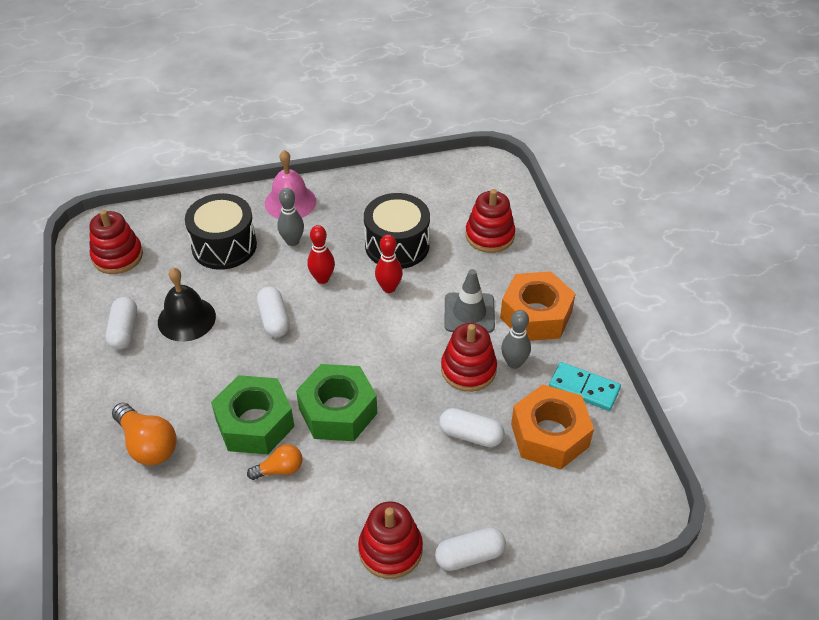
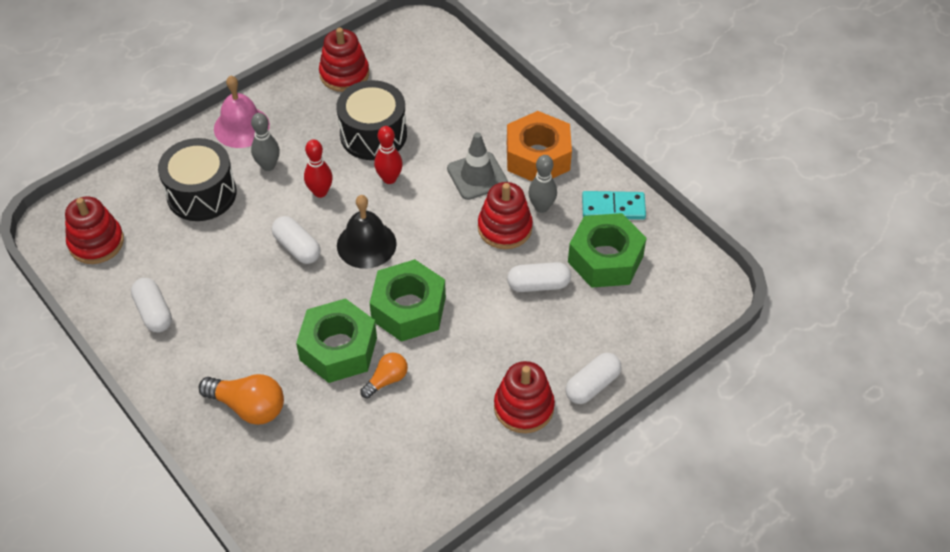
camera: 25 degrees left, 5 degrees up
black bell [158,268,216,342] -> black bell moved to [337,195,397,269]
red stacking toy [465,189,515,253] -> red stacking toy moved to [319,27,369,92]
orange nut [511,384,594,470] -> green nut [568,213,647,288]

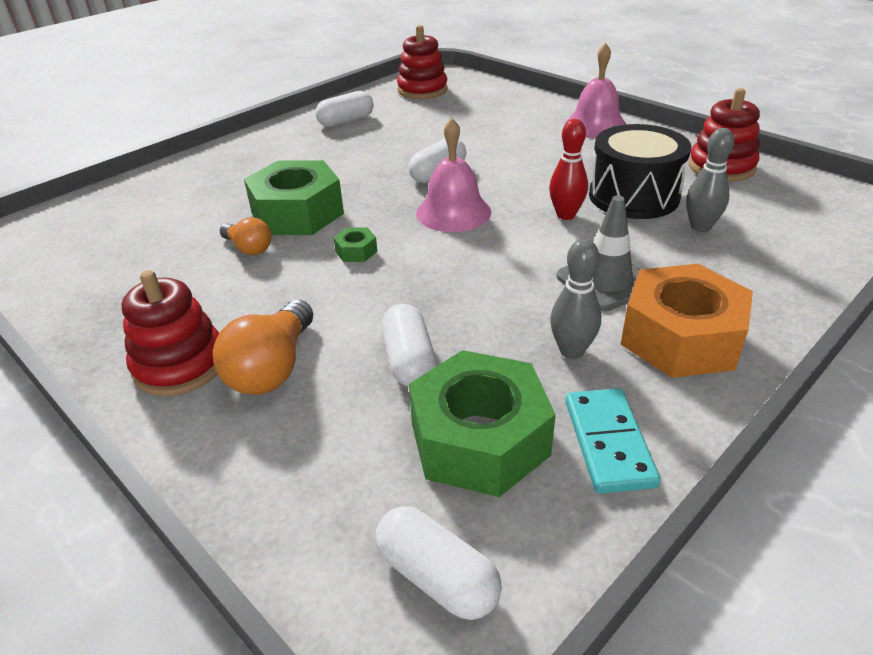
camera: 85 degrees right, 15 degrees down
black drum [158,138,237,221] -> none
orange light bulb [199,374,284,425] -> orange light bulb moved to [213,300,313,395]
grey bowling pin [251,113,280,171] -> grey bowling pin moved to [687,128,735,232]
red bowling pin [304,139,333,198] -> none
black bell [337,195,397,269] -> pink bell [416,118,491,232]
green nut [370,259,446,342] -> green nut [333,228,378,262], size x0.41
red stacking toy [478,182,533,249] -> none
white capsule [566,353,621,404] -> white capsule moved to [376,506,502,620]

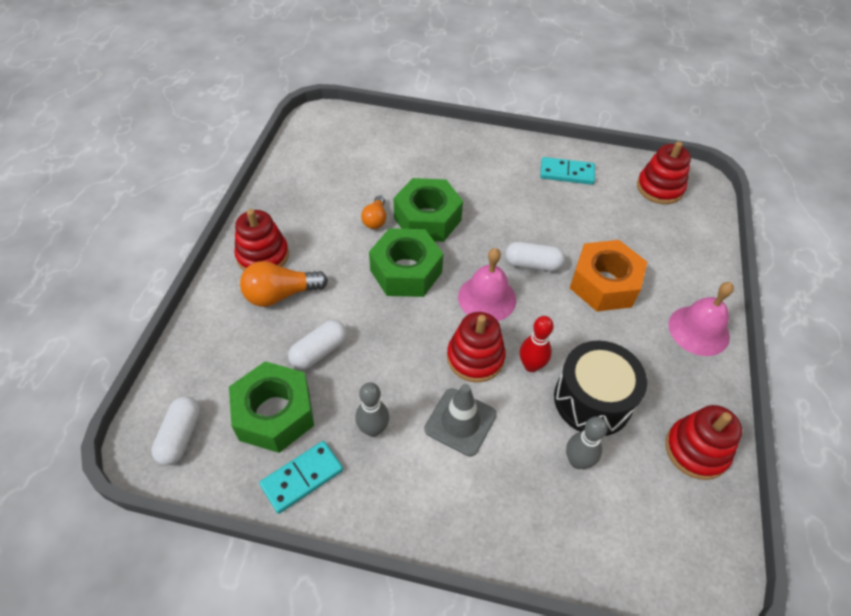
camera: 55 degrees right, 15 degrees up
white capsule [315,91,374,127] -> turquoise domino [540,157,595,185]
green nut [333,228,378,262] -> green nut [369,228,443,297], size x2.43
orange nut [621,264,753,378] -> orange nut moved to [570,240,647,312]
none -> red stacking toy [447,312,506,382]

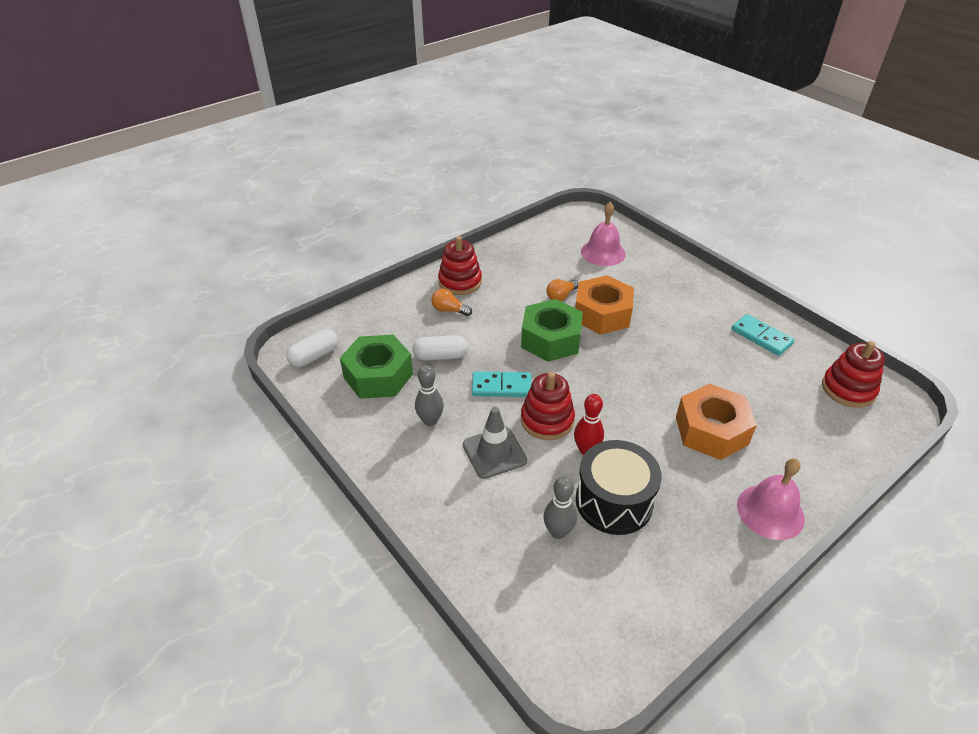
camera: 40 degrees right, 10 degrees down
orange light bulb [240,261,328,307] -> orange light bulb [431,289,472,316], size x0.61
turquoise domino [259,441,343,514] -> turquoise domino moved to [472,371,531,397]
green nut [394,178,463,242] -> orange nut [575,275,634,335]
pink bell [458,248,516,321] -> pink bell moved to [581,202,626,266]
white capsule [505,242,565,271] -> none
red stacking toy [665,405,742,480] -> none

